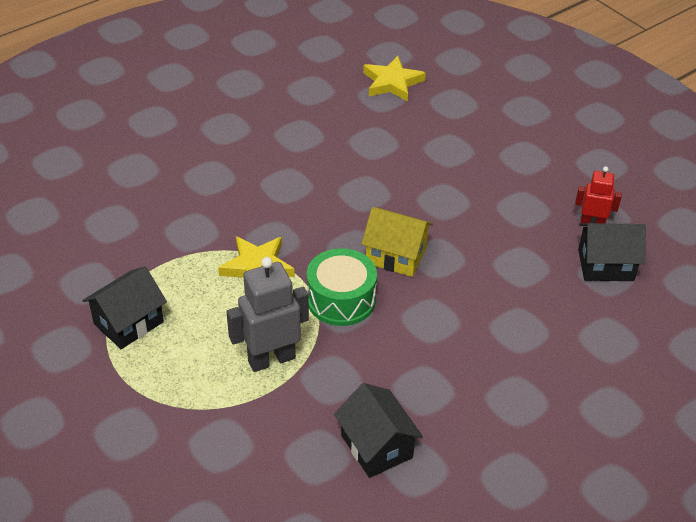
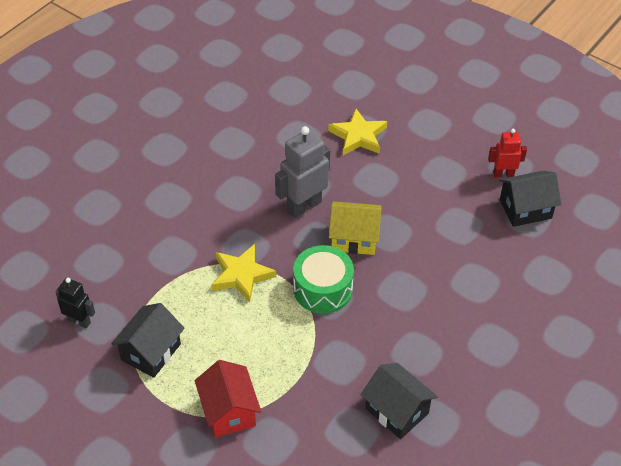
camera: 15 degrees left, 5 degrees up
grey robot [226,257,309,372] -> grey robot moved to [275,126,330,218]
yellow star [363,56,426,102] -> yellow star moved to [328,108,387,155]
none -> black robot [55,278,95,328]
none -> red house [195,360,261,437]

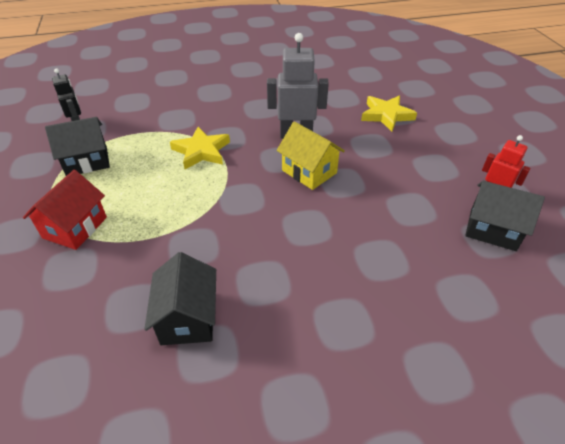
camera: 40 degrees right, 5 degrees down
green drum [293,245,354,314] -> none

